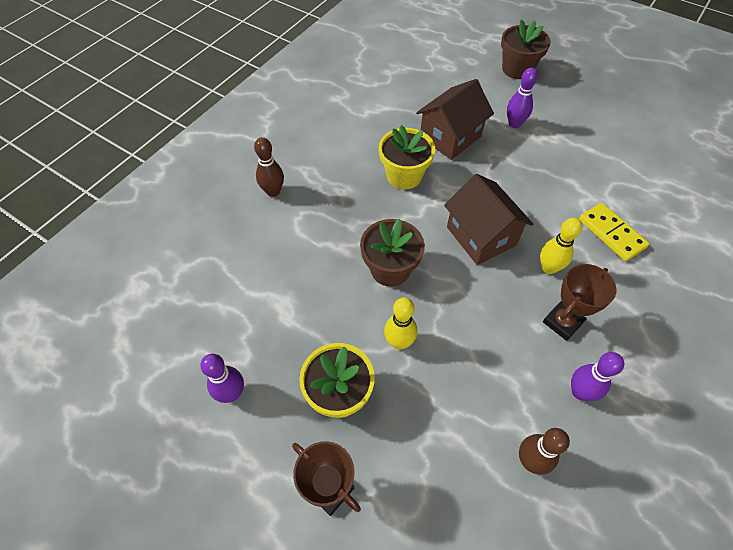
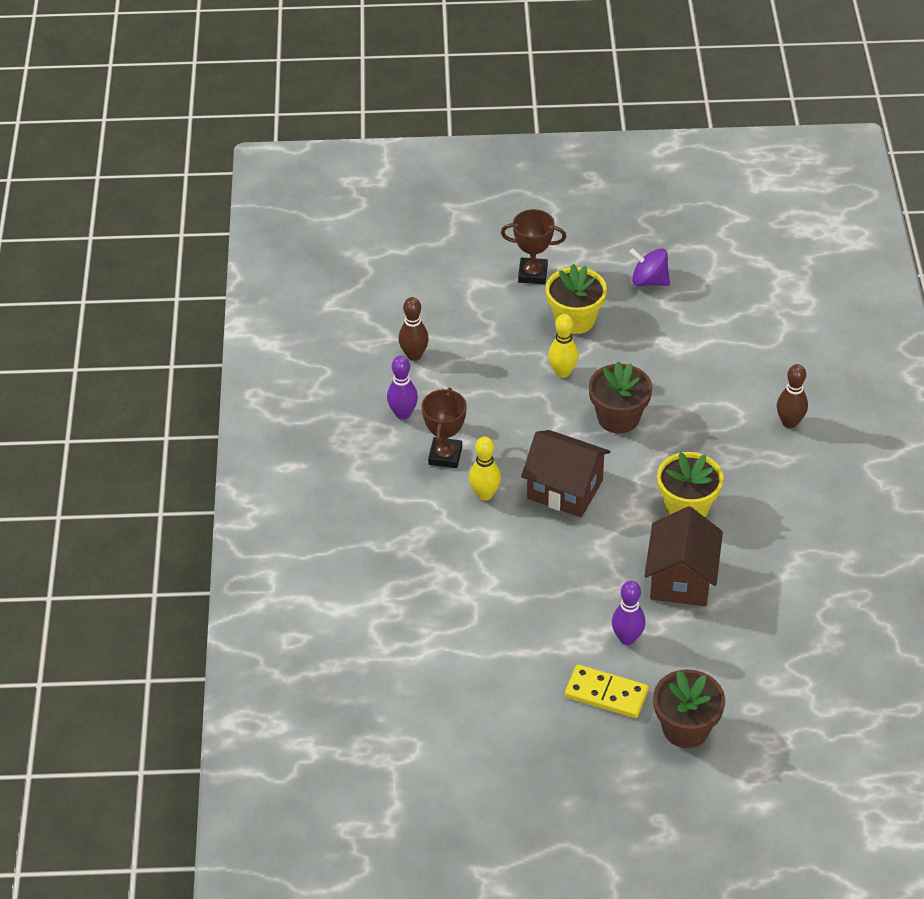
camera: 145 degrees right, 10 degrees down
purple bowling pin [200,354,244,403] -> purple spinning top [629,248,670,286]
yellow domino [579,203,649,261] -> yellow domino moved to [565,664,649,718]

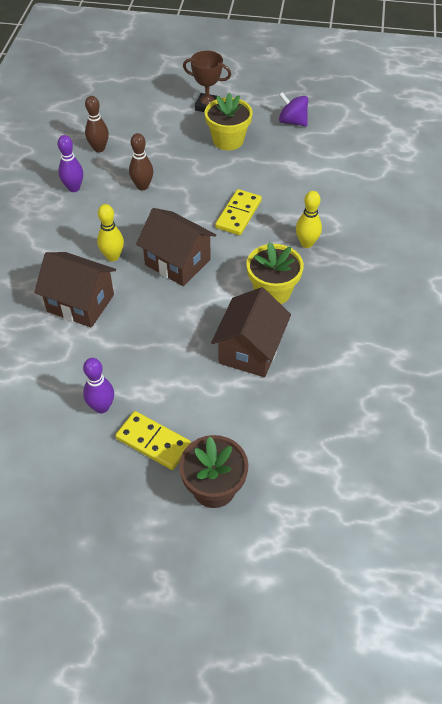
camera: 10 degrees right, 5 degrees up
brown trophy [422,388,467,468] -> none
yellow bowling pin [548,314,579,378] -> yellow bowling pin moved to [296,191,322,248]
brown flower pot [588,361,653,434] -> yellow domino [215,189,262,235]
purple bowling pin [612,581,646,645] -> purple bowling pin moved to [83,358,114,413]
brown bowling pin [777,364,808,428] -> brown bowling pin moved to [129,133,153,190]
none -> brown house [34,252,116,328]

